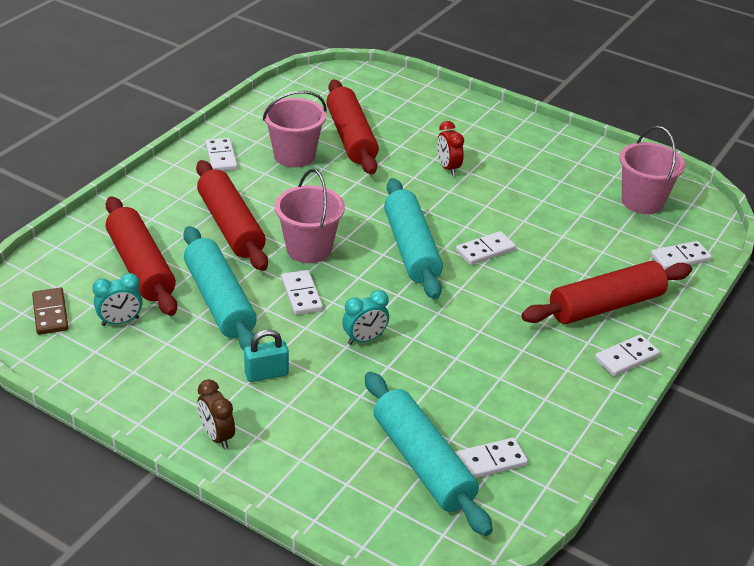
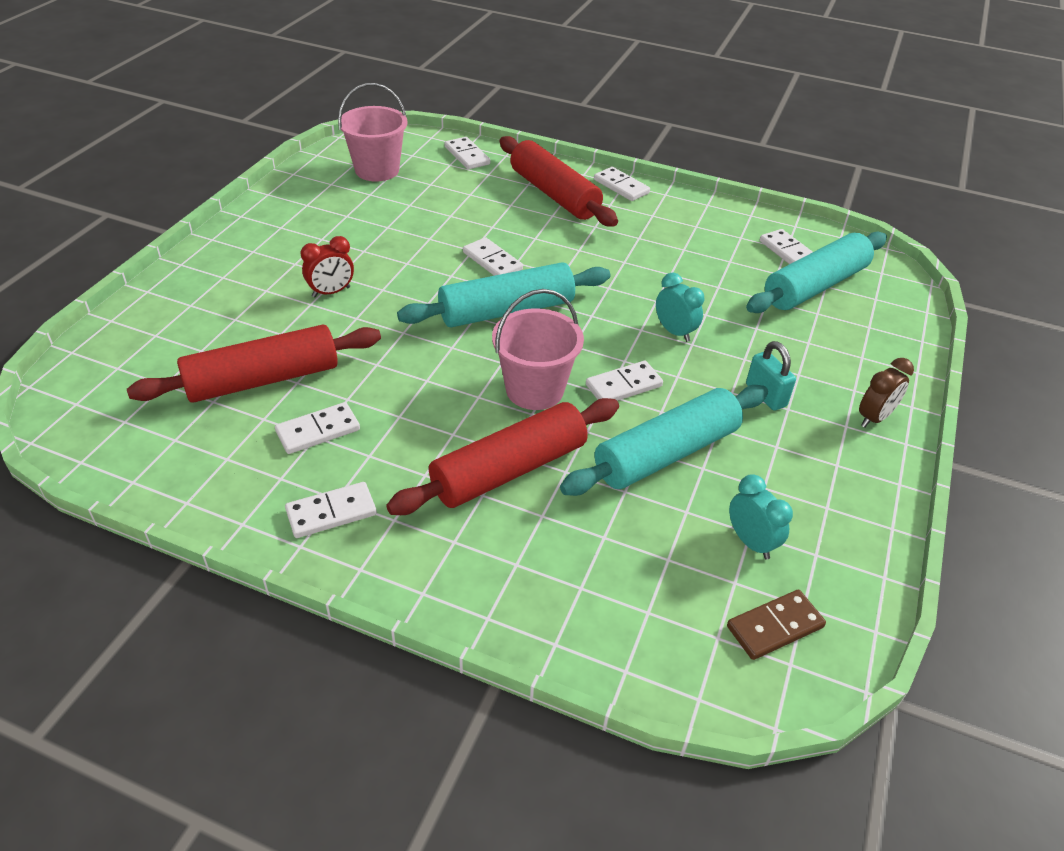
camera: 100 degrees left, 5 degrees up
red rolling pin [105,196,177,316] -> none
pink bucket [263,91,327,167] -> white domino [275,402,360,454]

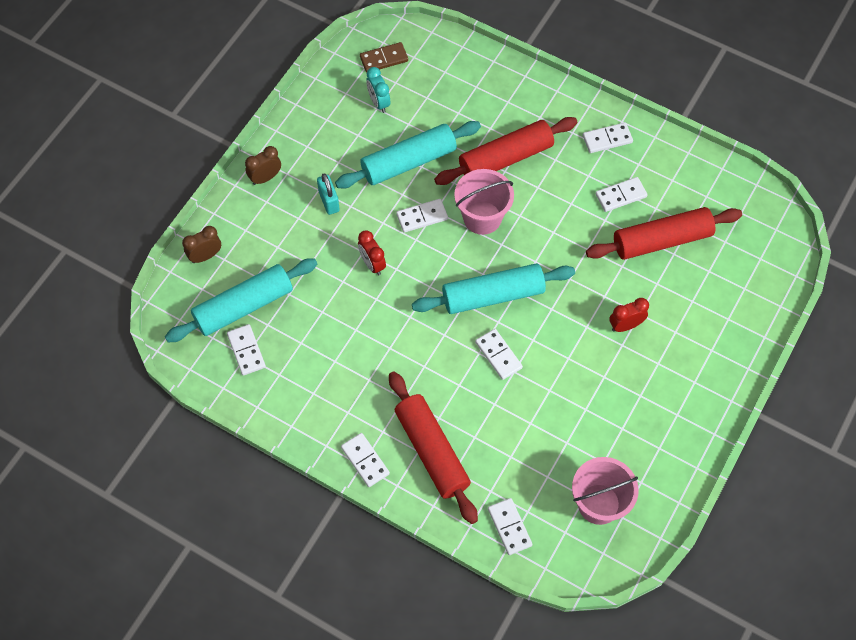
camera: 170 degrees left, 20 degrees up
turquoise clock [656,273,704,342] -> red clock [358,230,386,275]
none -> brown clock [182,226,221,263]

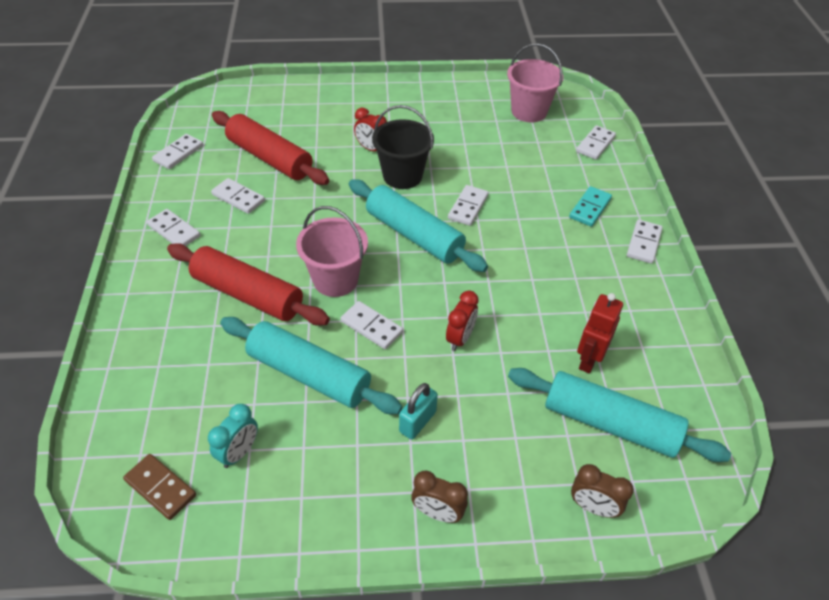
camera: 125 degrees left, 15 degrees down
white domino [227,324,266,376] -> white domino moved to [152,134,203,169]
red rolling pin [389,372,478,524] -> turquoise domino [569,186,612,227]
none -> black bucket [372,105,434,189]
none -> red robot [577,293,623,374]

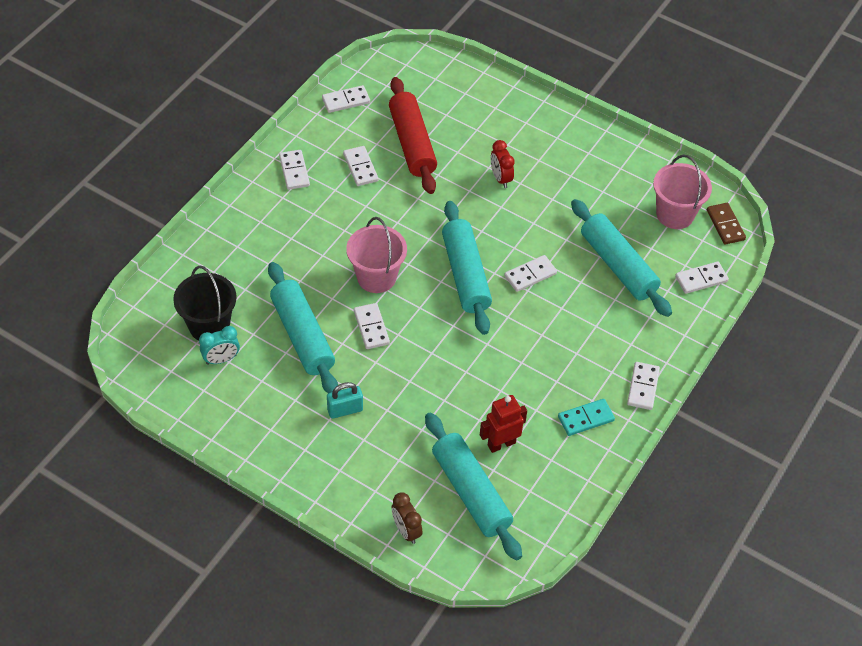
camera: 35 degrees right, 5 degrees up
brown domino [123,454,196,520] -> brown domino moved to [707,203,746,245]
red rolling pin [167,243,330,326] -> none
black bucket [372,105,434,189] -> black bucket moved to [173,266,237,341]
brown clock [411,471,468,523] -> none
red clock [446,290,479,351] -> none
turquoise domino [569,186,612,227] -> turquoise domino moved to [558,399,615,436]
white domino [627,219,663,264] -> white domino turned 45 degrees counterclockwise [627,362,660,410]
none -> turquoise rolling pin [571,199,672,317]

